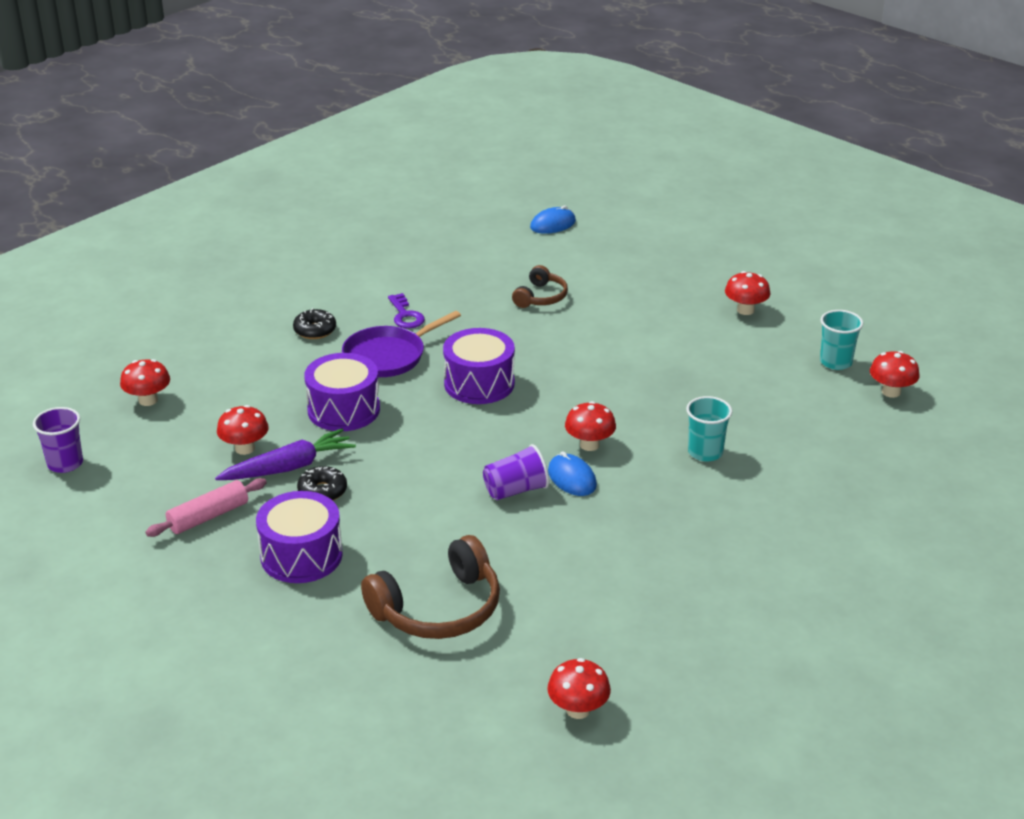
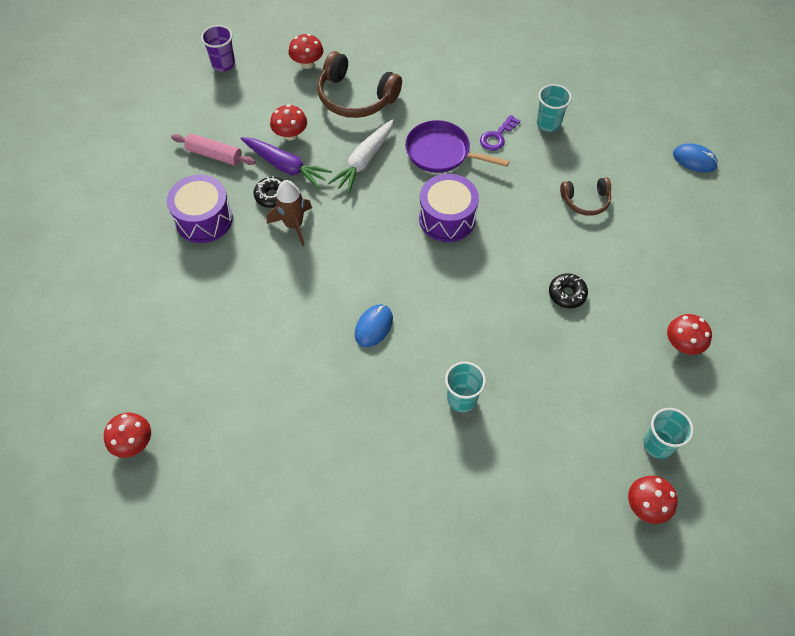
camera: 60 degrees right, 25 degrees up
black donut [293,308,336,339] -> black donut moved to [549,273,588,308]
purple drum [304,353,380,431] -> white carrot [328,120,393,194]
brown headphones [361,535,500,639] -> brown headphones moved to [317,51,402,118]
purple cup [483,444,549,500] -> none
red mushroom [565,401,616,451] -> none
none -> brown rocket [267,180,312,246]
none -> turquoise cup [537,84,572,132]

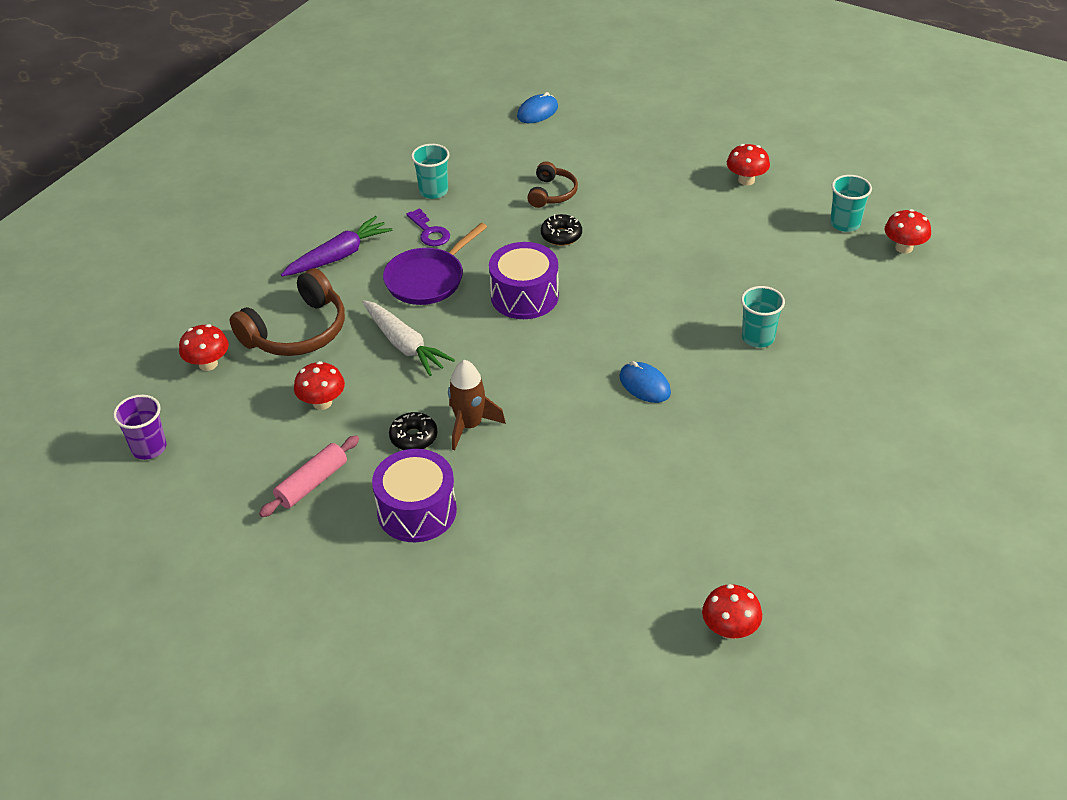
camera: 70 degrees left, 15 degrees down
purple carrot [241,137,332,189] -> purple carrot moved to [281,216,392,276]
black donut [549,273,588,308] -> black donut moved to [541,214,582,246]

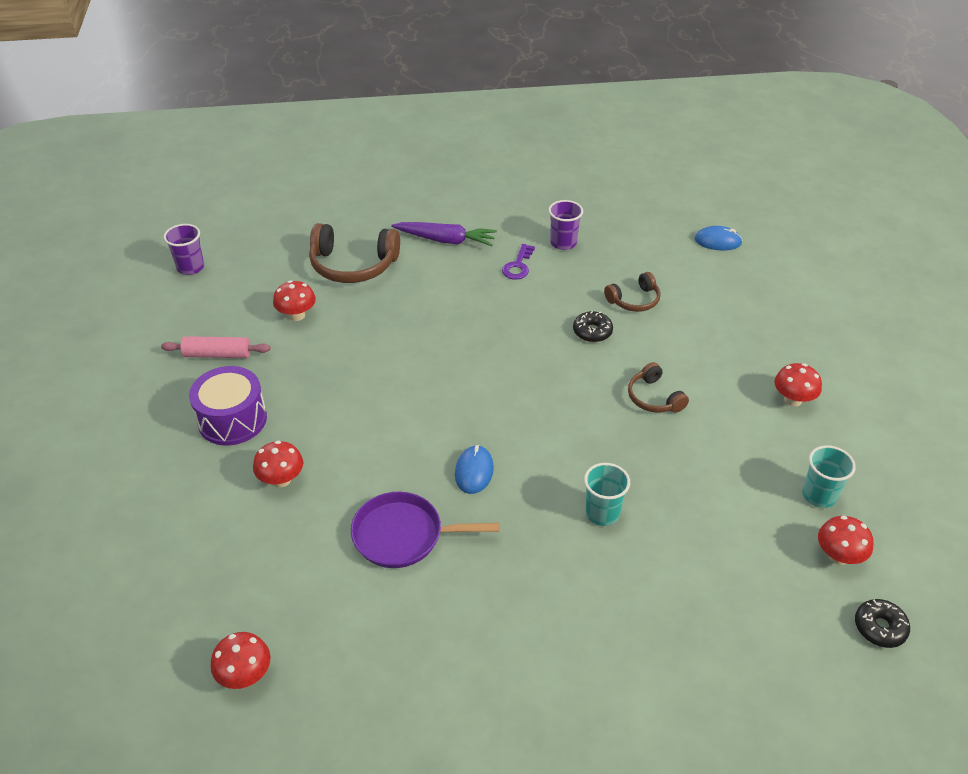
camera: 50 degrees right, 0 degrees up
red mushroom [179,324,229,371] -> red mushroom moved to [253,441,303,487]
white carrot [362,300,455,376] -> none
purple pan [383,223,487,305] -> purple pan moved to [351,492,499,568]
black donut [389,412,437,450] -> black donut moved to [855,599,910,648]
turquoise cup [411,144,449,199] -> purple cup [548,200,583,250]
brown rocket [448,360,506,450] -> none
purple drum [489,242,559,319] -> none
none -> brown headphones [628,362,689,413]

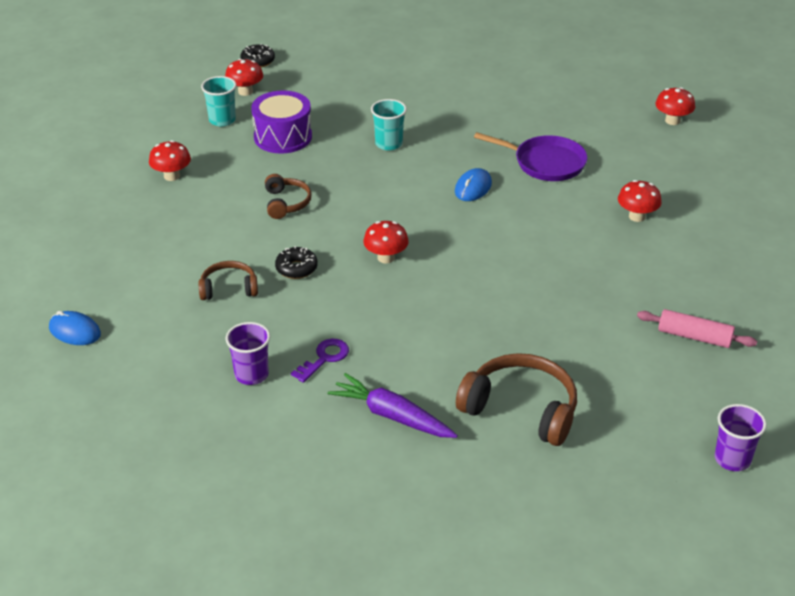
camera: 160 degrees left, 5 degrees down
purple drum [189,366,267,445] -> purple drum moved to [251,91,312,154]
red mushroom [273,280,316,321] -> red mushroom moved to [363,221,409,263]

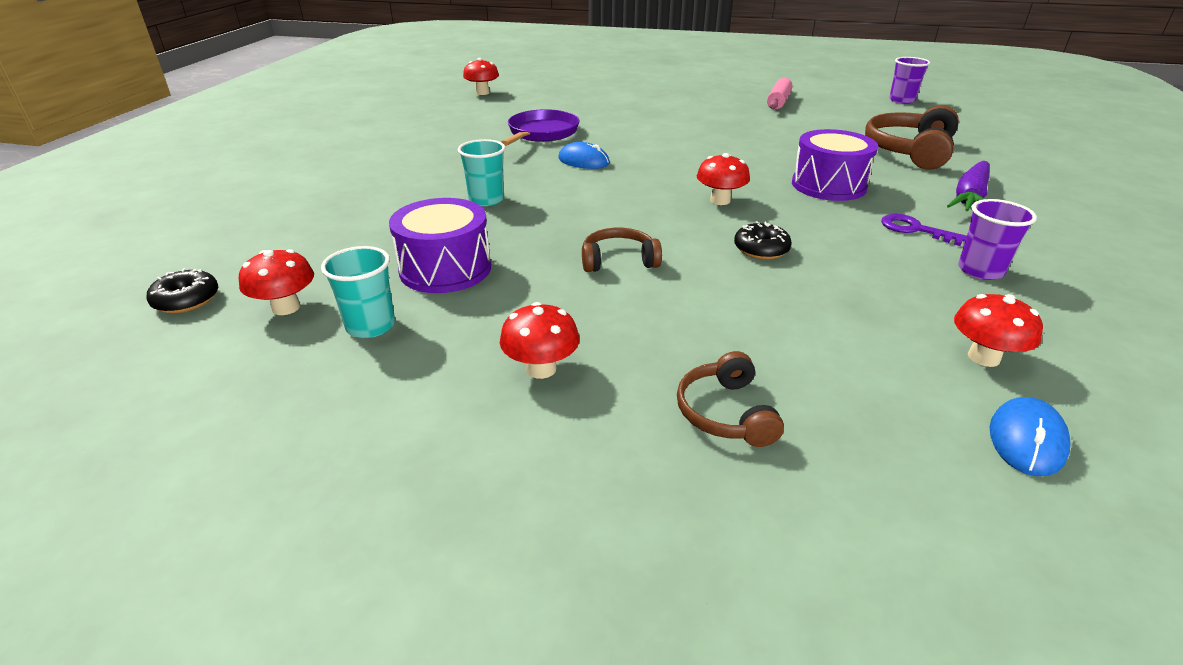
camera: 90 degrees left, 5 degrees down
brown headphones [199,261,258,300] -> brown headphones moved to [677,351,784,447]
red mushroom [618,180,662,222] -> red mushroom moved to [954,294,1043,367]
none -> purple drum [792,129,878,201]

